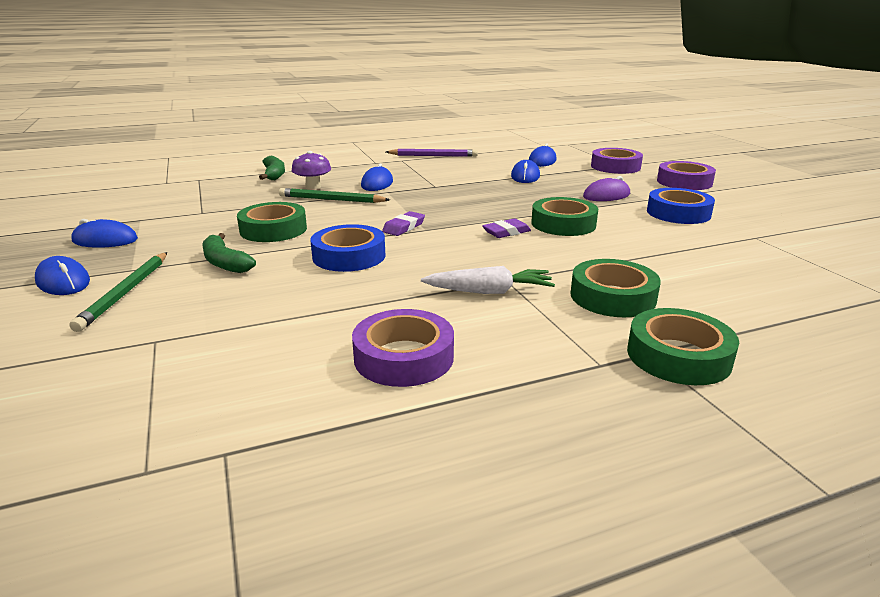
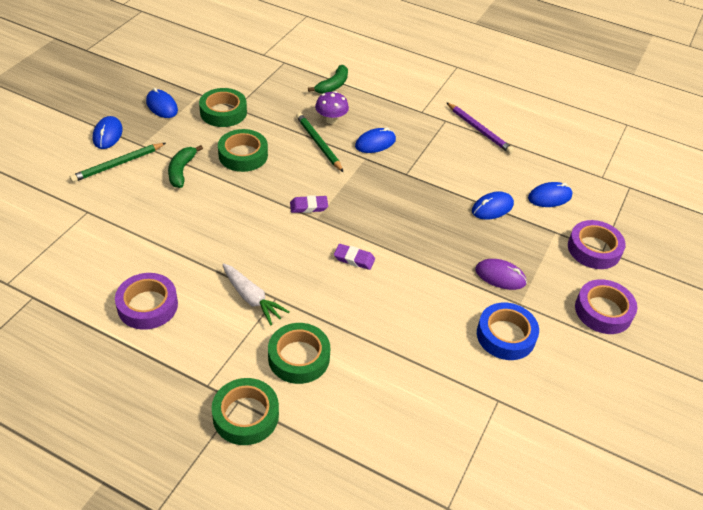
camera: 45 degrees right, 20 degrees up
blue tape [310,224,385,272] -> none
green tape [531,197,598,236] -> green tape moved to [199,88,247,127]

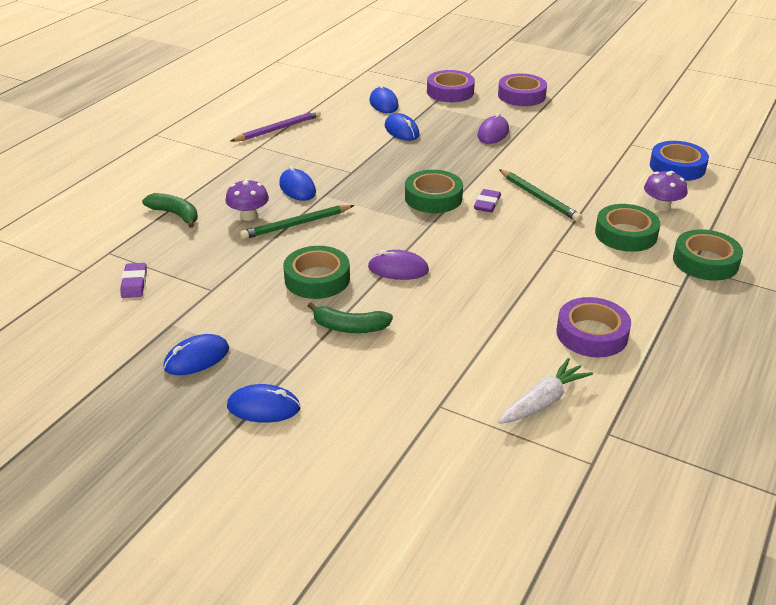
camera: 85 degrees left, 10 degrees down
green pencil [70,143,166,182] -> green pencil moved to [499,169,582,222]
green tape [199,88,247,127] -> green tape moved to [405,170,463,213]
white carrot [222,263,290,325] -> white carrot moved to [498,358,593,424]
purple eraser [290,195,328,213] -> purple eraser moved to [120,263,147,298]
blue tape [477,302,539,360] -> blue tape moved to [650,141,709,181]
none -> purple mouse [368,250,429,280]
none -> purple mushroom [644,171,688,211]

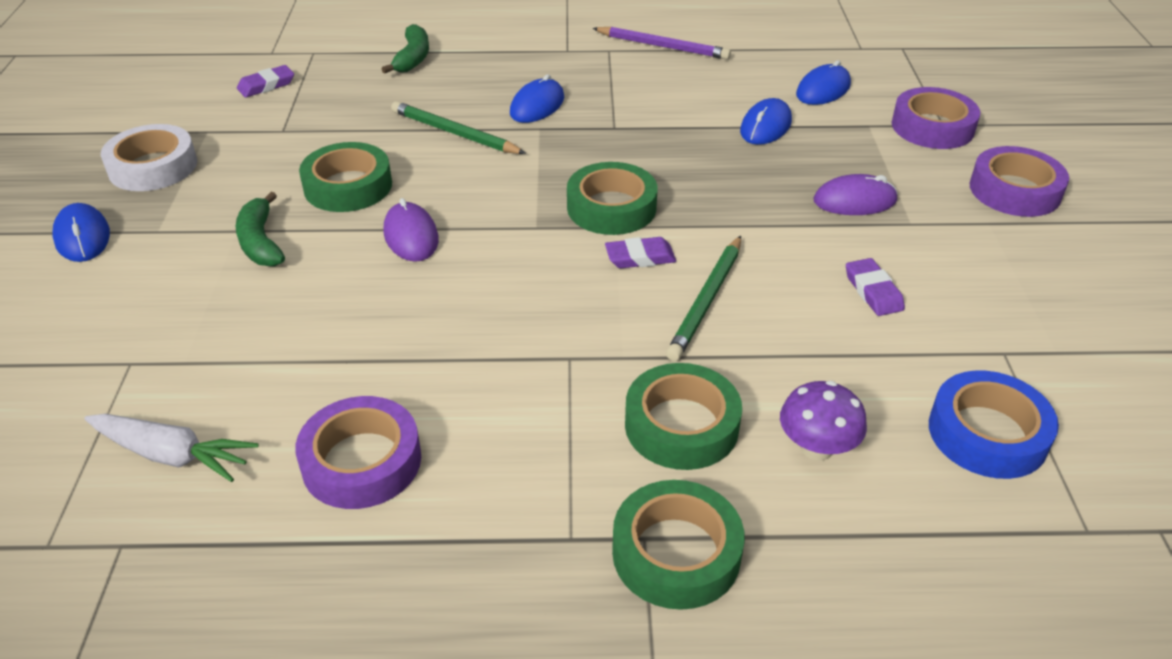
camera: 60 degrees right, 5 degrees up
blue mouse [163,334,229,375] -> white tape [101,124,197,191]
purple mushroom [225,179,269,221] -> none
none -> purple eraser [846,258,905,316]

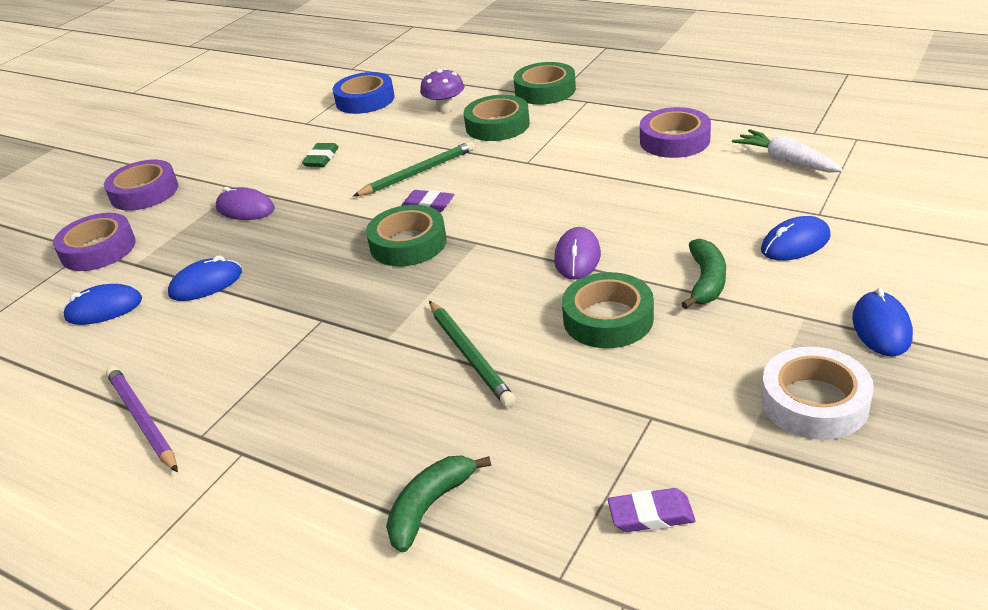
camera: 145 degrees left, 5 degrees down
blue mouse [510,74,564,123] -> blue mouse moved to [761,216,831,260]
purple eraser [846,258,905,316] -> green eraser [302,143,339,167]

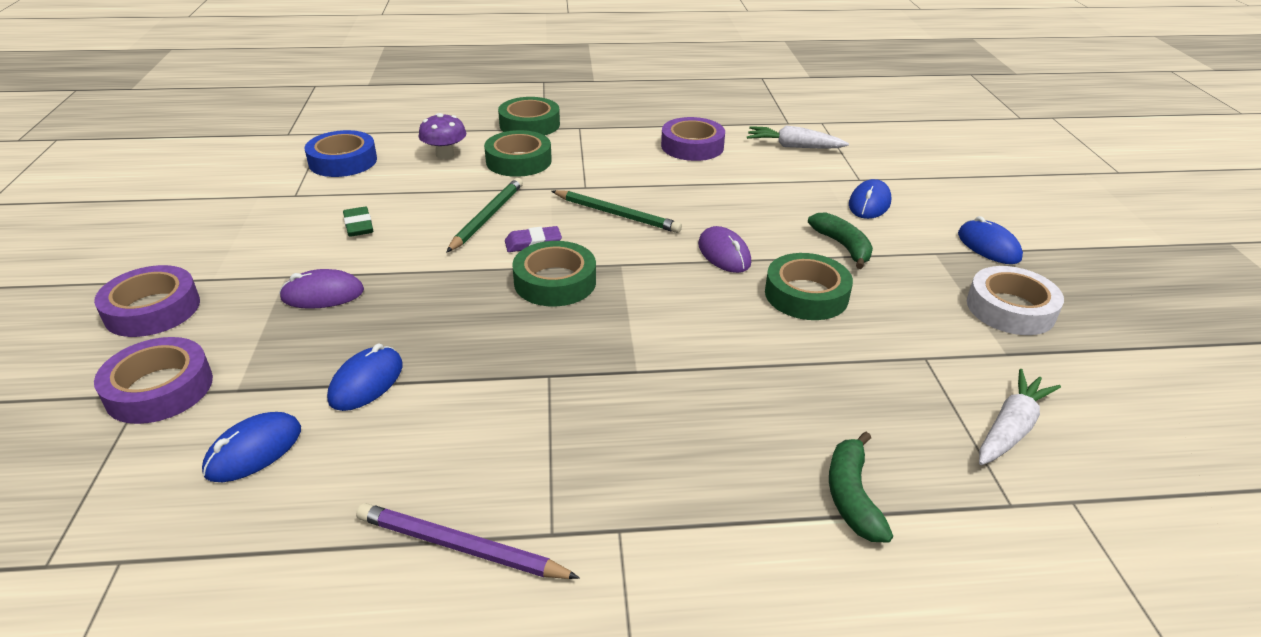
camera: 40 degrees left, 0 degrees up
green pencil [429,301,516,407] -> green pencil moved to [552,190,682,233]
purple eraser [608,488,695,532] -> white carrot [979,368,1061,465]

